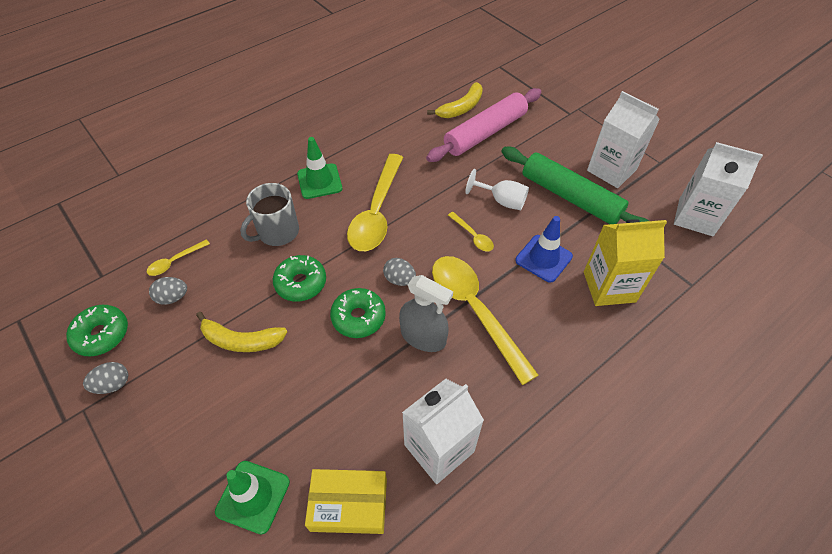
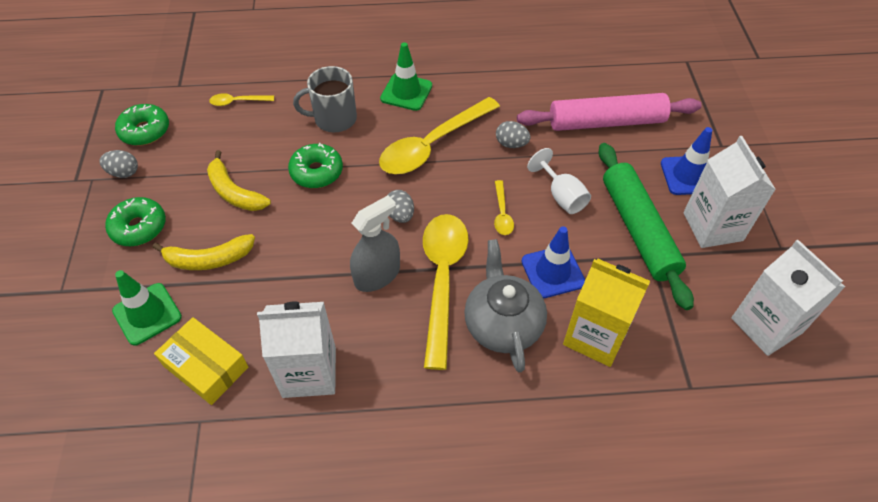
camera: 35 degrees right, 0 degrees up
grey egg [149,277,187,304] -> grey egg moved to [496,121,531,148]
green donut [330,288,386,338] -> green donut moved to [105,197,166,246]
grey spray bottle [399,275,453,352] -> grey spray bottle turned 105 degrees counterclockwise [350,195,400,292]
yellow banana [427,82,483,118] -> yellow banana moved to [153,234,255,270]
none -> grey teapot [464,239,547,372]
none -> blue traffic cone [661,127,712,195]

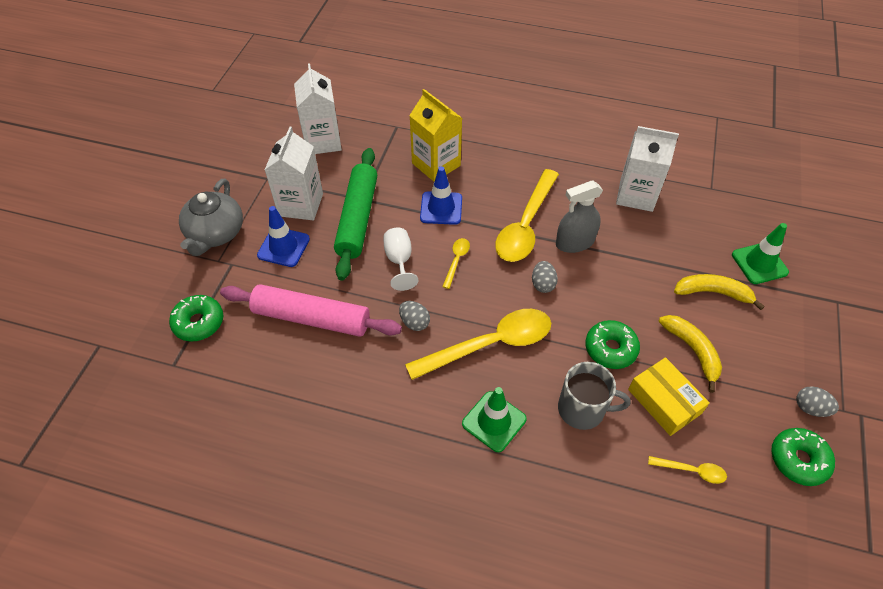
camera: 160 degrees left, 0 degrees up
green donut [105,197,166,246] -> green donut moved to [169,295,223,341]
yellow box [154,317,248,405] -> yellow box moved to [628,357,710,436]
grey teapot [464,239,547,372] -> grey teapot moved to [179,179,243,256]

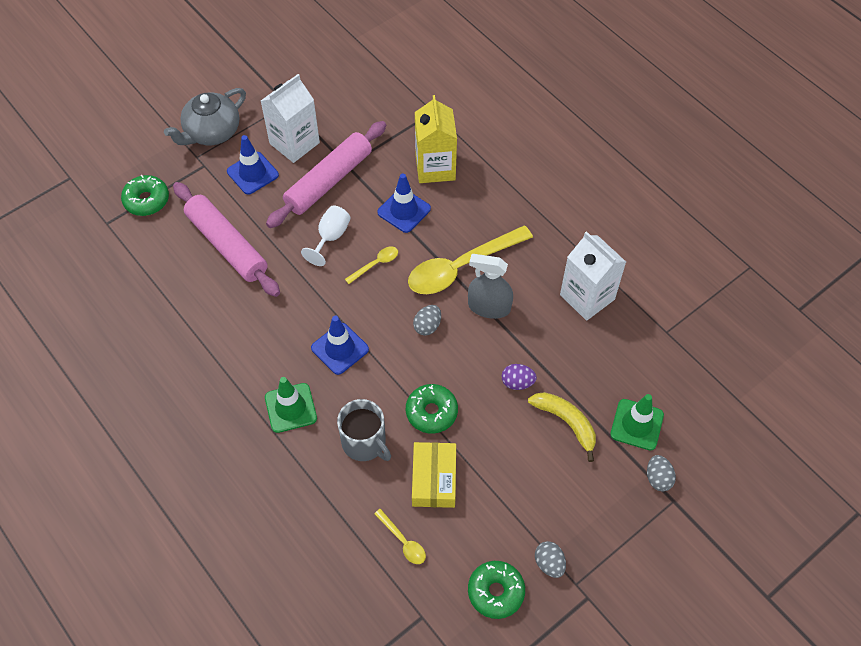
camera: 35 degrees right, 5 degrees up
white carton [294,63,342,154] -> none
green rolling pin [334,148,377,281] -> pink rolling pin [266,121,386,228]
grey egg [399,301,430,331] -> grey egg moved to [647,455,676,491]
yellow spoon [405,309,551,380] -> blue traffic cone [311,316,369,375]
yellow banana [659,315,722,393] -> none
none -> purple egg [502,364,537,390]

